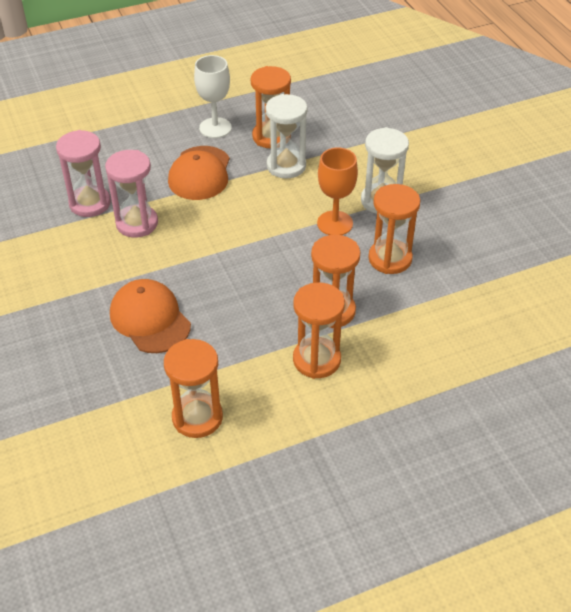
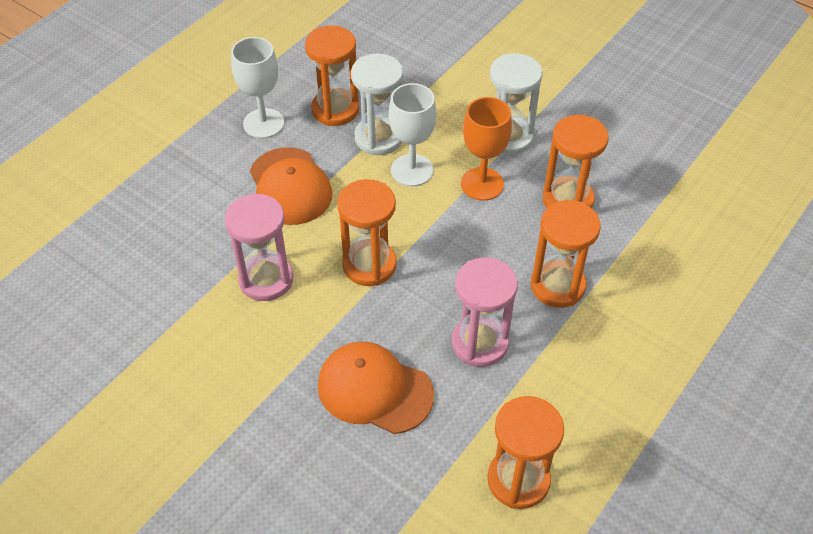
camera: 30 degrees left, 5 degrees up
pink hourglass [56,130,111,217] -> pink hourglass moved to [452,257,518,367]
orange hourglass [293,282,345,379] -> orange hourglass moved to [337,179,396,286]
none -> white goblet [389,83,436,186]

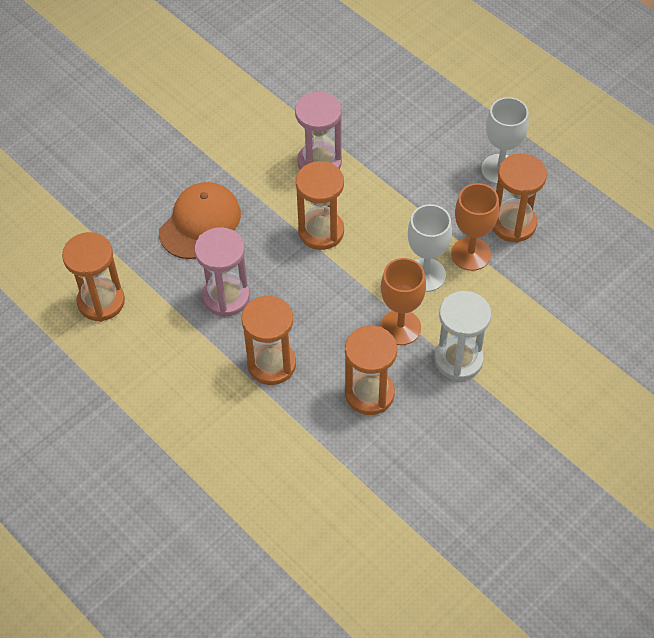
camera: 100 degrees right, 5 degrees up
orange cap [250,147,333,225] -> none
white hourglass [351,53,403,155] -> orange goblet [451,183,499,271]

